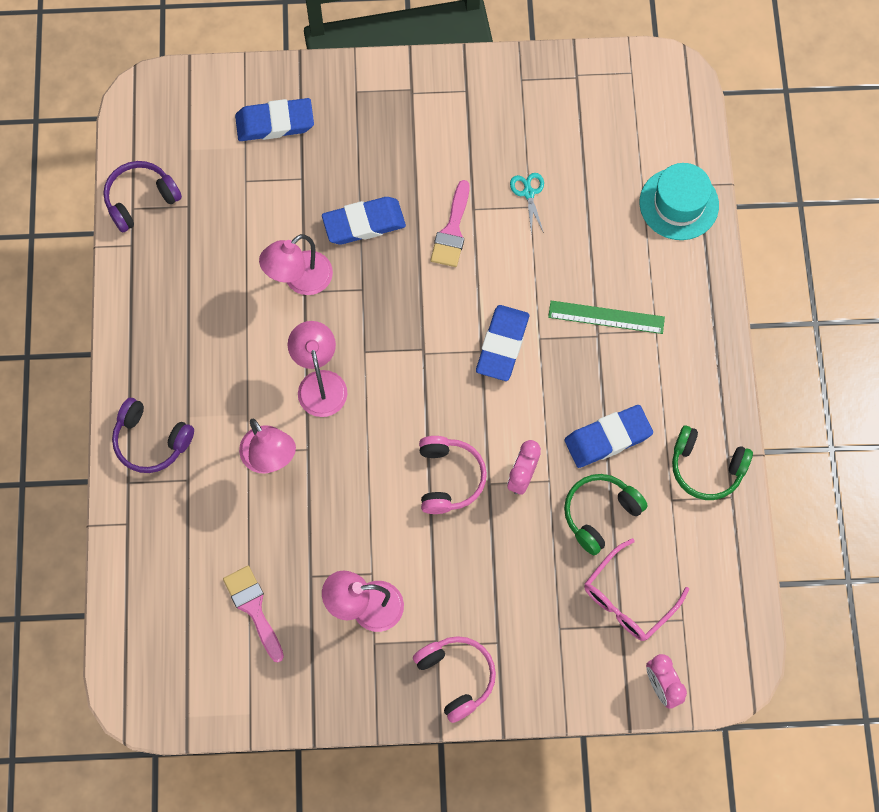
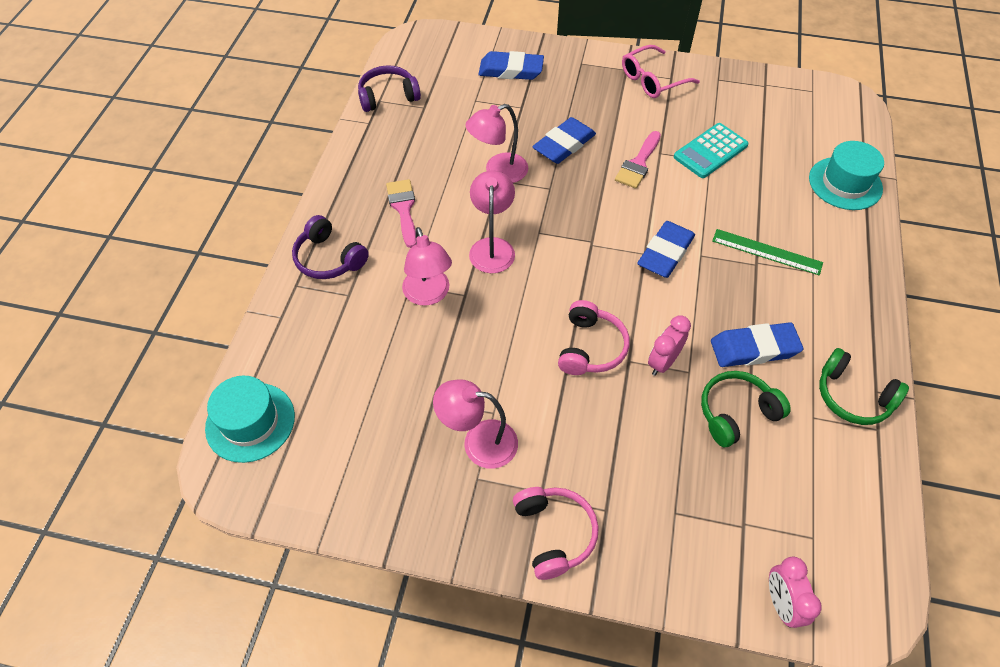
camera: 15 degrees right, 15 degrees down
pink brush [223,566,284,663] -> pink brush moved to [386,179,416,248]
blue eraser [322,197,406,244] -> blue eraser turned 45 degrees counterclockwise [532,117,596,164]
turquoise scissors [510,173,544,234] -> turquoise calculator [674,123,749,178]
pink glasses [584,538,689,641] -> pink glasses moved to [622,45,700,98]
none -> turquoise hat [205,376,295,463]

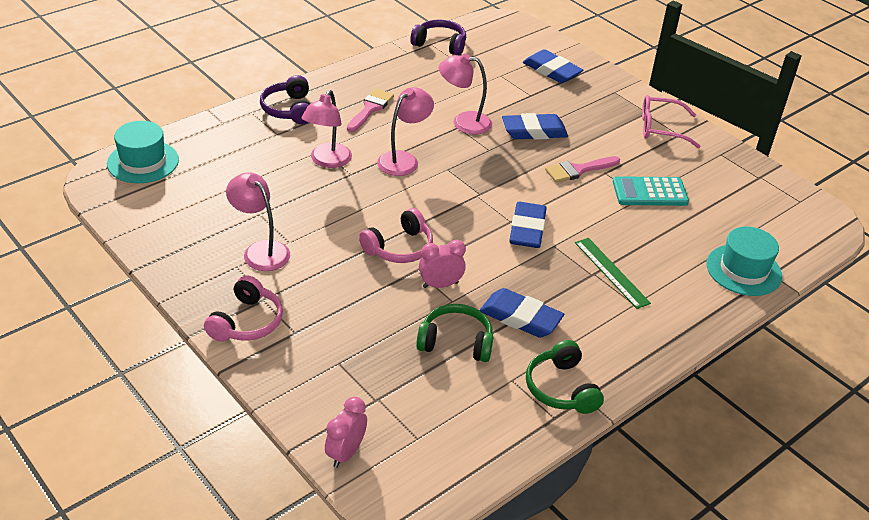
camera: 35 degrees right, 15 degrees down
blue eraser [637,221,695,278] -> blue eraser turned 60 degrees counterclockwise [509,202,547,248]

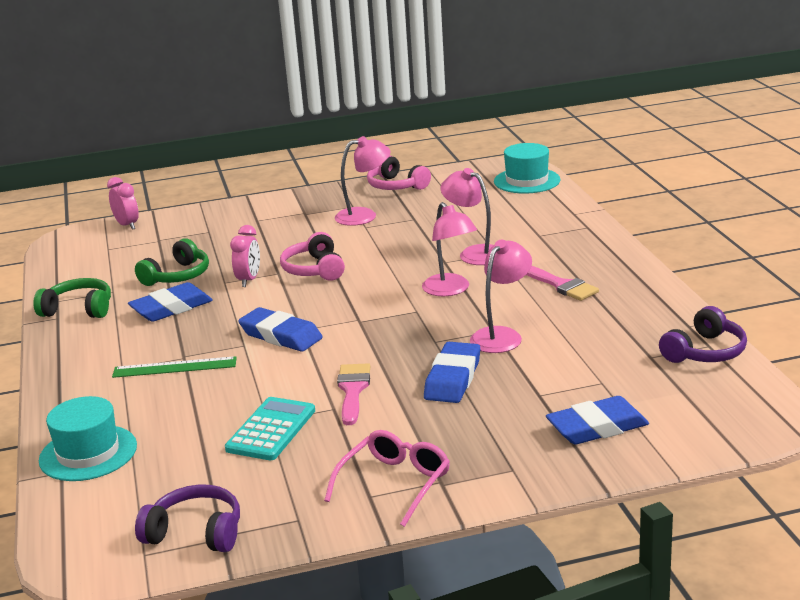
camera: 120 degrees right, 15 degrees down
pink headphones [204,276,283,342] -> pink headphones moved to [367,155,431,190]
purple headphones [260,75,310,124] -> purple headphones moved to [135,485,240,552]

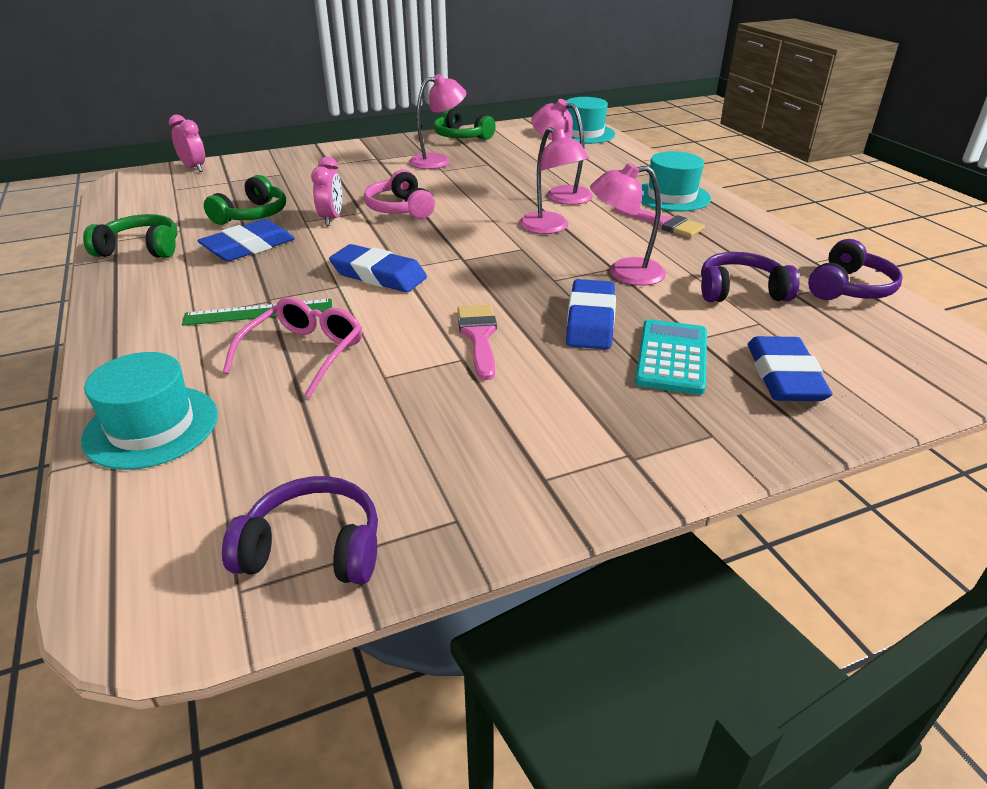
camera: 10 degrees left, 10 degrees up
turquoise calculator [225,397,315,460] -> turquoise calculator moved to [635,319,707,395]
pink glasses [324,430,450,527] -> pink glasses moved to [223,297,362,398]
pink headphones [367,155,431,190] -> green headphones [434,108,496,140]
pink lamp [470,240,532,353] -> pink lamp turned 120 degrees counterclockwise [590,163,666,286]
blue eraser [546,396,649,444] -> blue eraser turned 60 degrees counterclockwise [748,336,833,401]
none -> turquoise hat [641,151,711,212]
none -> purple headphones [701,252,800,302]

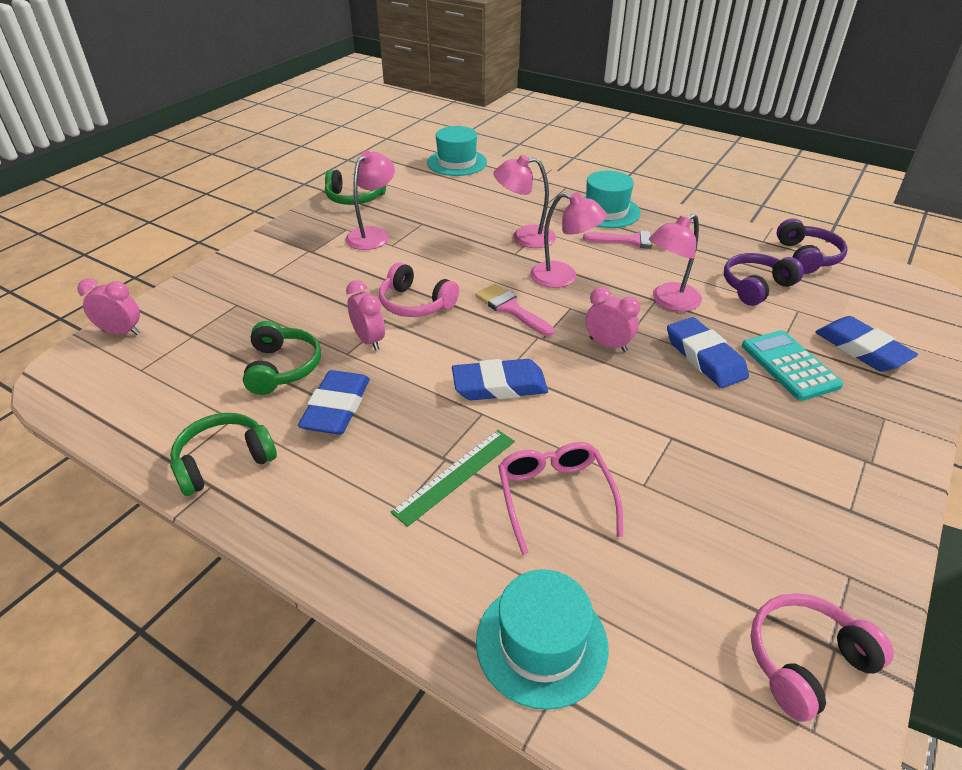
camera: 35 degrees left, 5 degrees up
purple headphones [222,476,378,584] -> pink headphones [750,593,894,722]
pink brush [457,305,497,380] -> pink brush moved to [476,284,554,336]
none -> pink clock [586,287,640,352]

